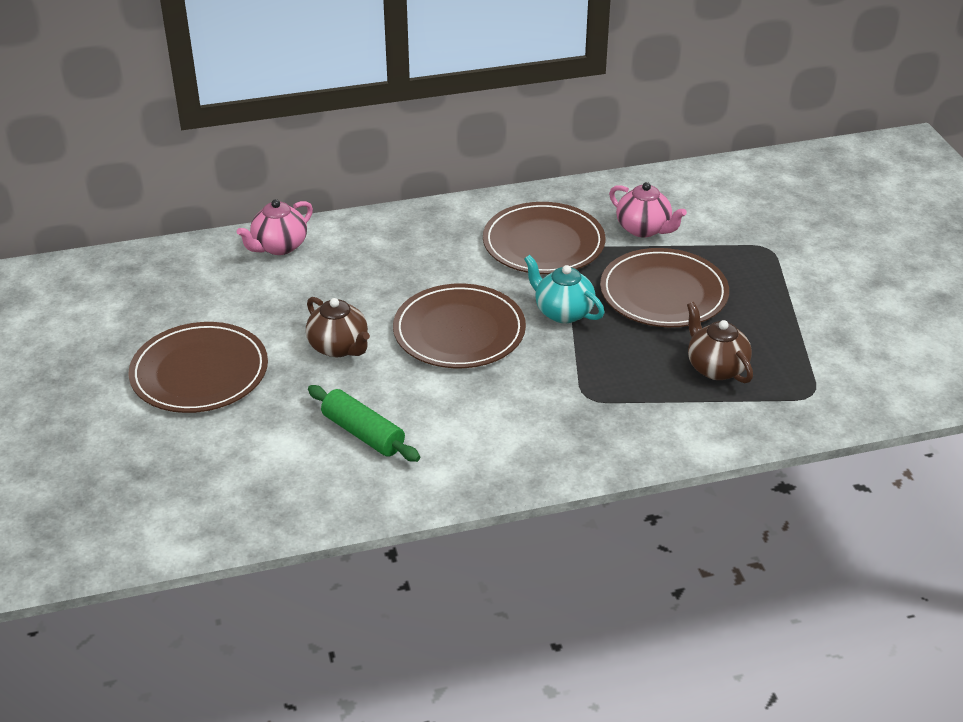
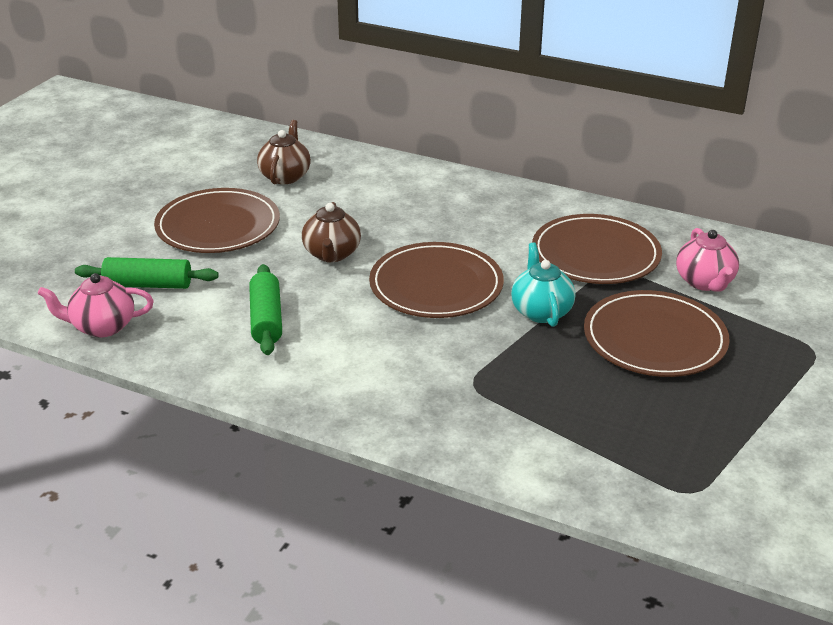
camera: 40 degrees right, 5 degrees down
pink teapot [237,199,313,255] -> pink teapot moved to [38,273,154,337]
brown teapot [687,302,753,383] -> brown teapot moved to [257,120,311,184]
none -> green rolling pin [75,257,219,289]

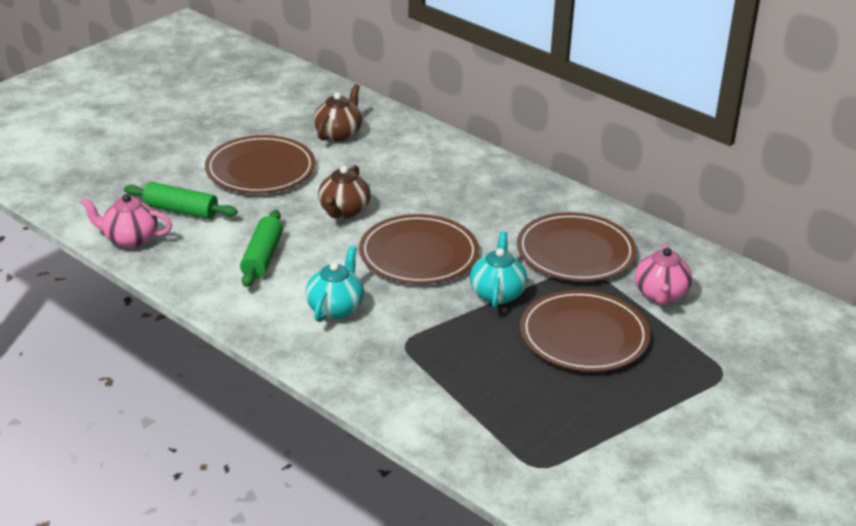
camera: 15 degrees right, 0 degrees up
none -> turquoise teapot [306,246,364,322]

